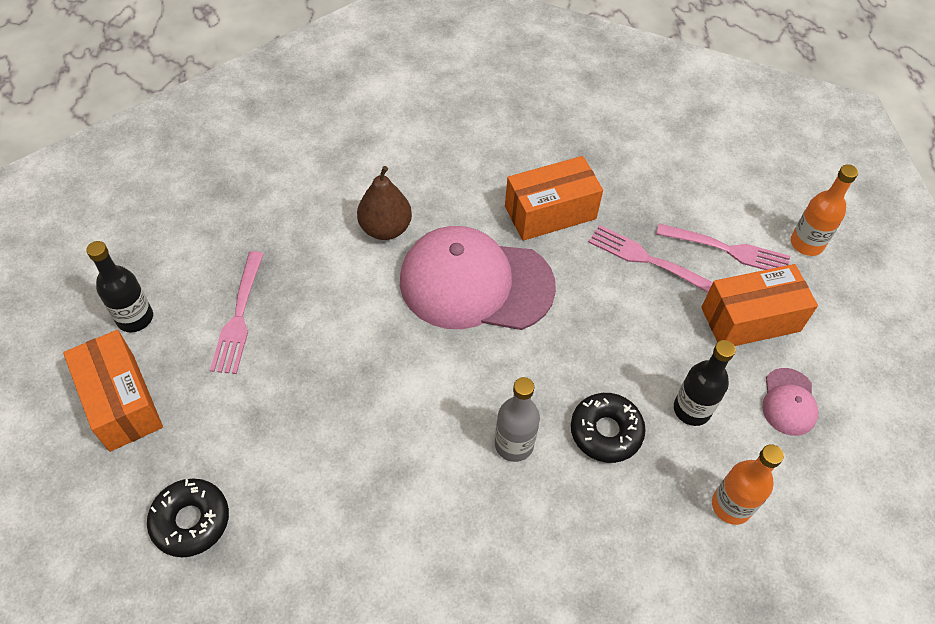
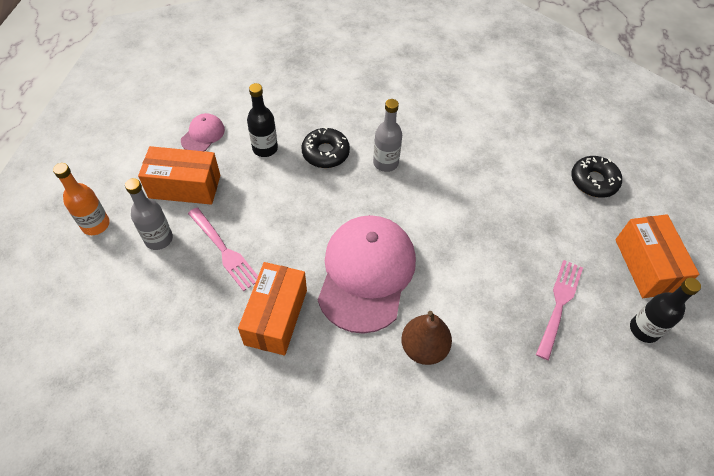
camera: 160 degrees left, 0 degrees up
pink cap [400,226,556,330] -> pink cap turned 105 degrees counterclockwise [318,215,416,334]
orange box [505,156,603,241] -> orange box turned 75 degrees counterclockwise [238,262,307,355]
pink fork [656,224,790,270] -> grey bottle [125,178,173,250]
orange bottle [712,444,784,525] -> none

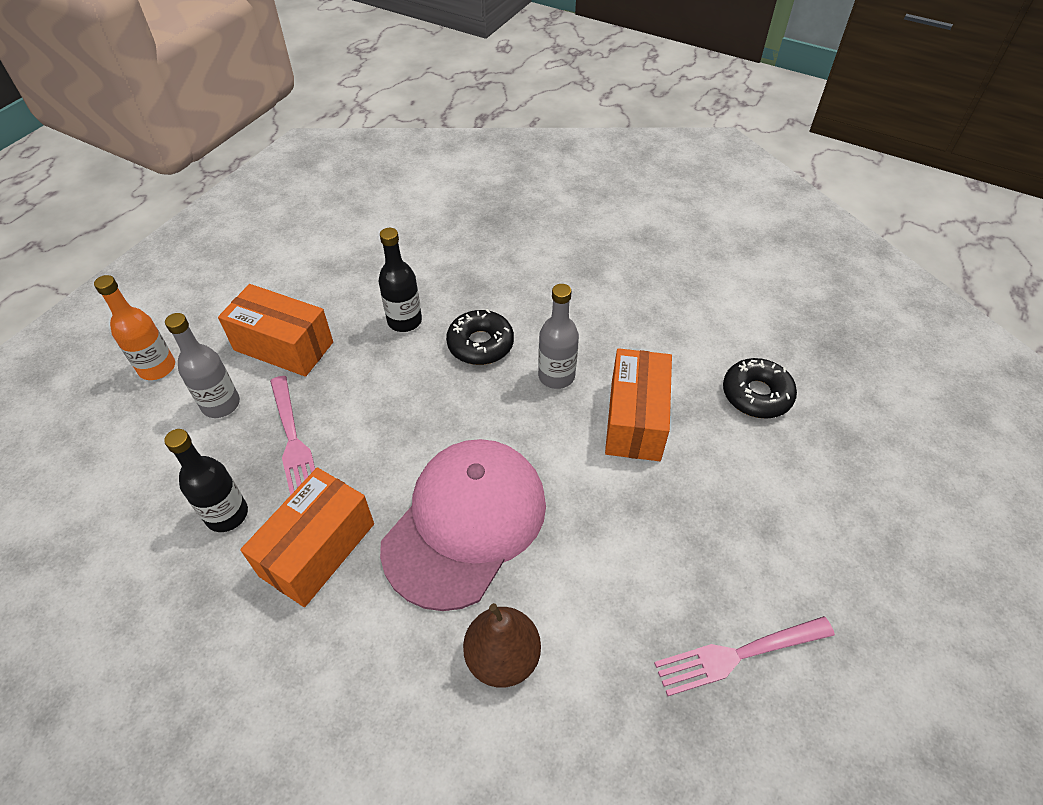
camera: 20 degrees right, 5 degrees down
pink cap [181,113,225,151] -> none
pink fork [536,260,583,360] -> pink fork turned 150 degrees counterclockwise [654,616,835,696]
black donut [571,156,622,198] -> black donut moved to [723,358,797,419]
orange box [615,214,699,298] -> orange box moved to [605,348,672,461]
black bottle [630,278,701,343] -> black bottle moved to [164,429,248,532]

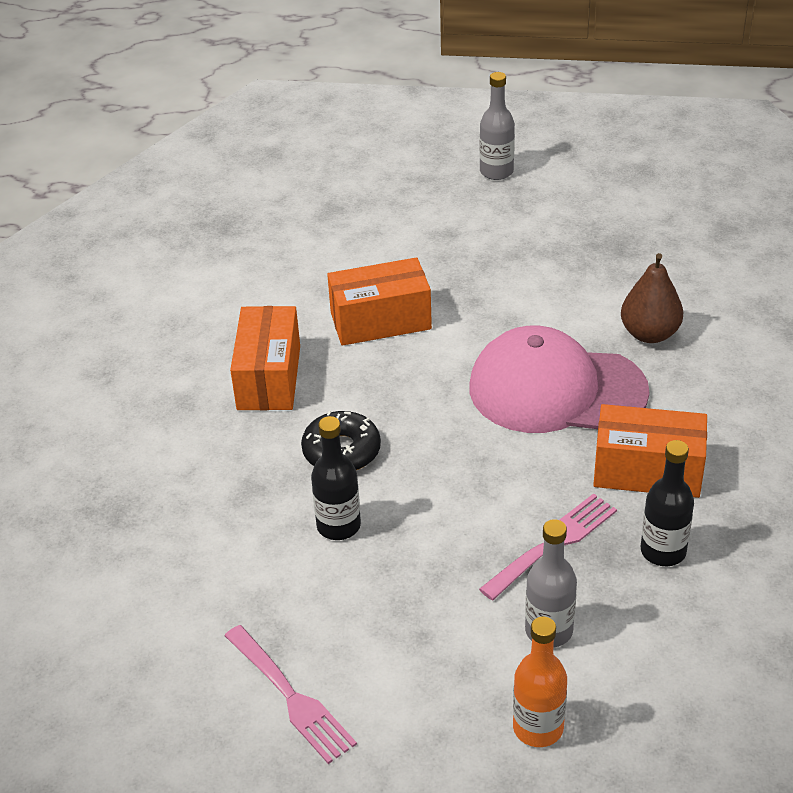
camera: 110 degrees left, 10 degrees down
orange box [218,284,333,377] -> orange box moved to [230,306,300,410]
grey bottle [538,284,579,389] -> grey bottle moved to [480,72,515,180]
pink fork [654,616,835,696] -> pink fork moved to [225,625,357,764]
black donut [723,358,797,419] -> none

